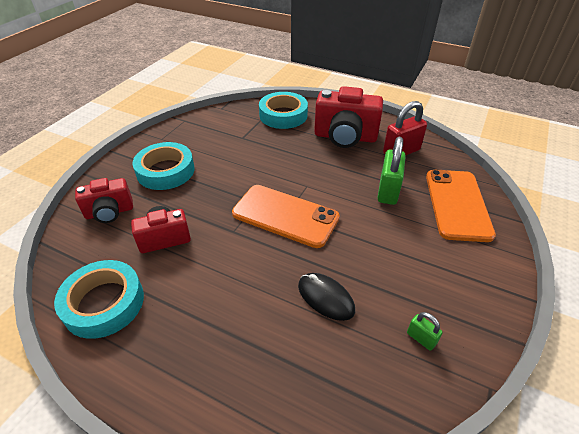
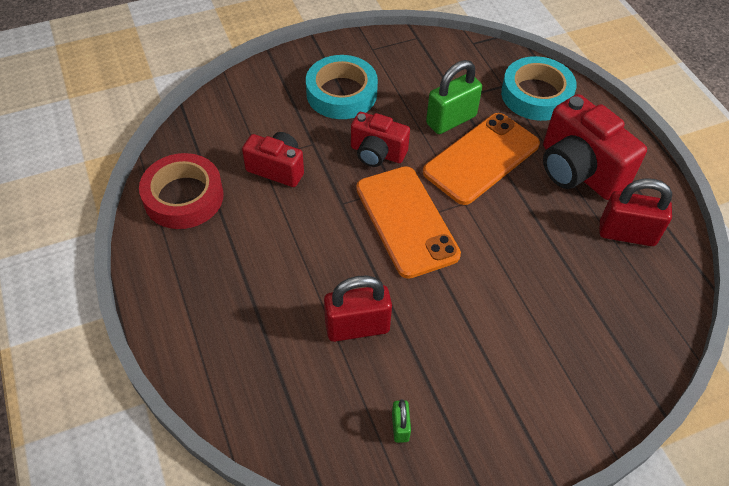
camera: 40 degrees right, 10 degrees up
turquoise tape [54,260,144,339] -> red tape [139,153,224,229]
red camera [75,178,133,223] -> red camera moved to [351,112,410,167]
black mouse [298,273,355,321] -> red padlock [324,276,392,342]
green padlock [377,137,406,205] -> green padlock moved to [426,60,482,134]
orange phone [426,170,496,242] -> orange phone moved to [423,113,540,205]

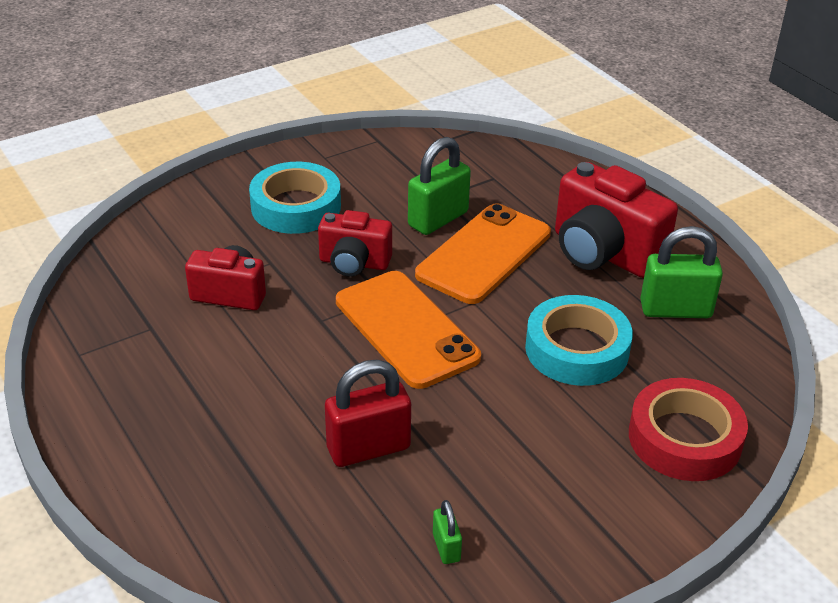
camera: 10 degrees left, 15 degrees down
red tape [139,153,224,229] -> red tape moved to [629,378,748,481]
turquoise tape [501,56,577,121] -> turquoise tape moved to [525,295,633,386]
red padlock [599,178,672,246] -> green padlock [640,226,723,318]

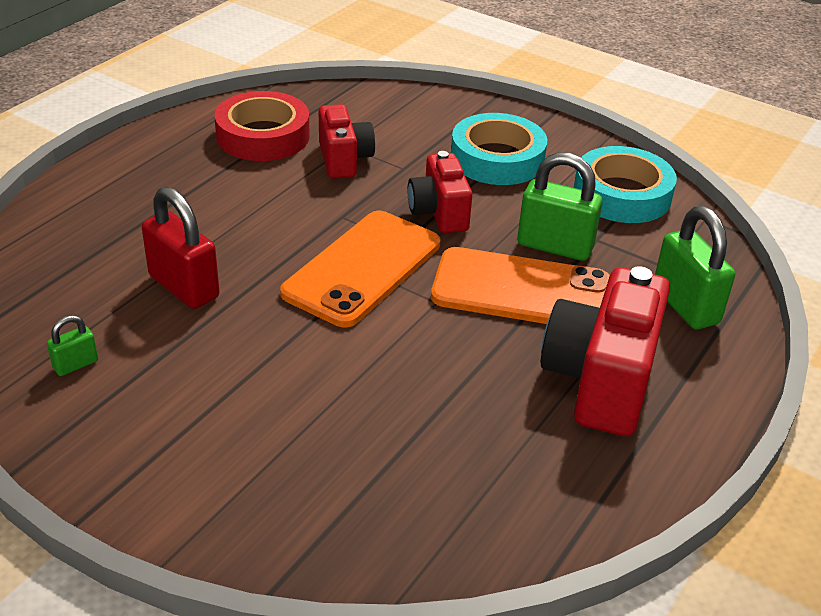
camera: 65 degrees right, 0 degrees up
turquoise tape [525,295,633,386] -> turquoise tape moved to [574,146,677,223]
red tape [629,378,748,481] -> red tape moved to [214,91,310,161]
green padlock [640,226,723,318] -> green padlock moved to [655,206,735,329]

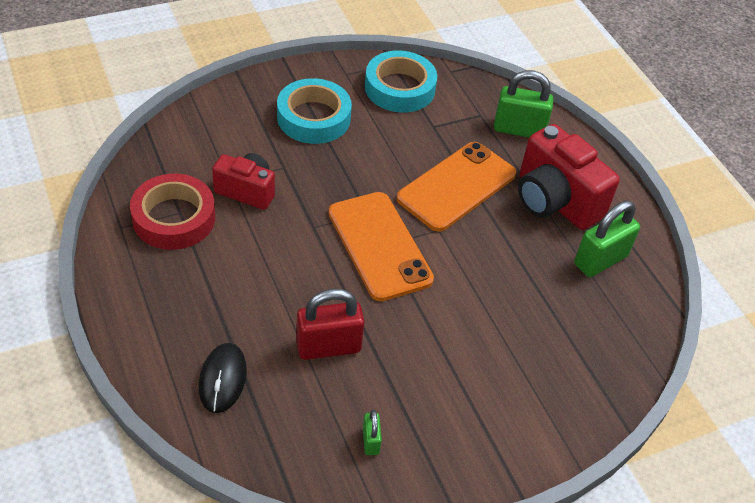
camera: 60 degrees left, 10 degrees up
red camera [407,151,472,233] -> none
green padlock [518,152,603,261] -> green padlock moved to [574,201,640,277]
none -> black mouse [199,343,247,413]

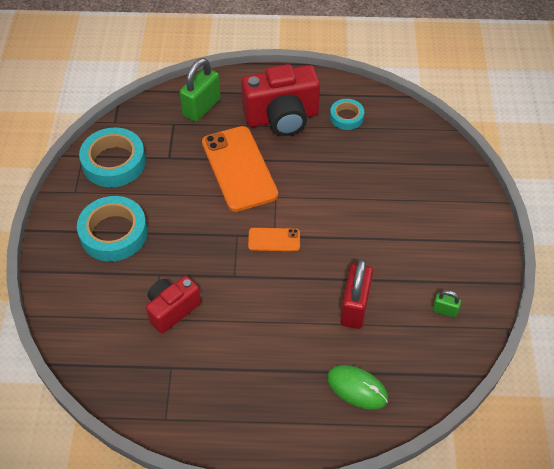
camera: 60 degrees left, 5 degrees up
red tape [130,174,215,250] -> none
black mouse [199,343,247,413] -> green mouse [327,365,388,410]
orange phone [328,192,434,301] -> orange phone [248,228,300,251], size x0.48
green padlock [574,201,640,277] -> turquoise tape [330,99,364,130]

